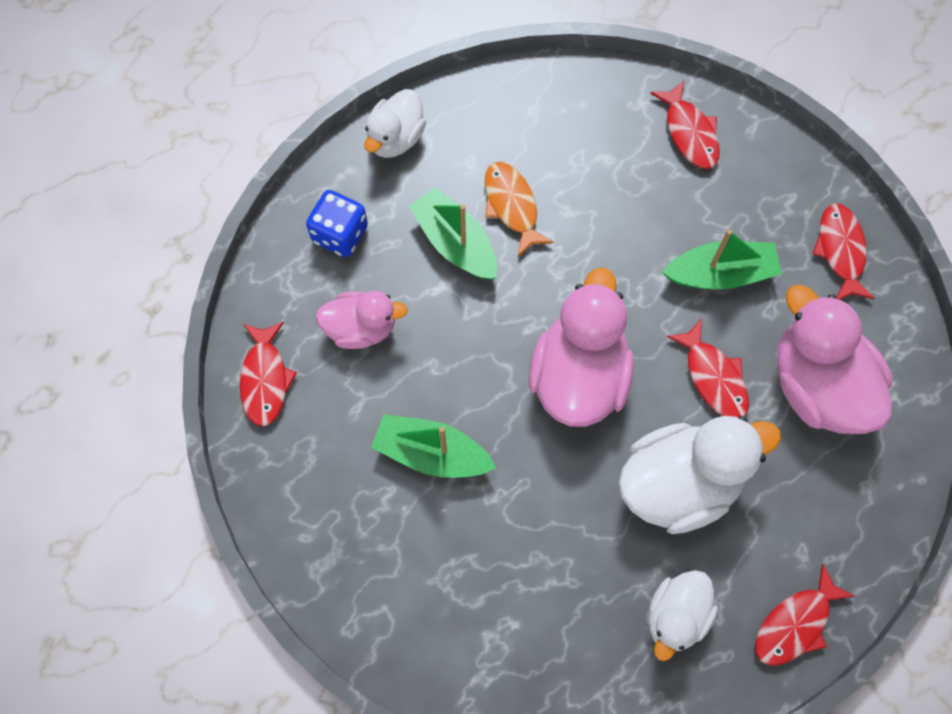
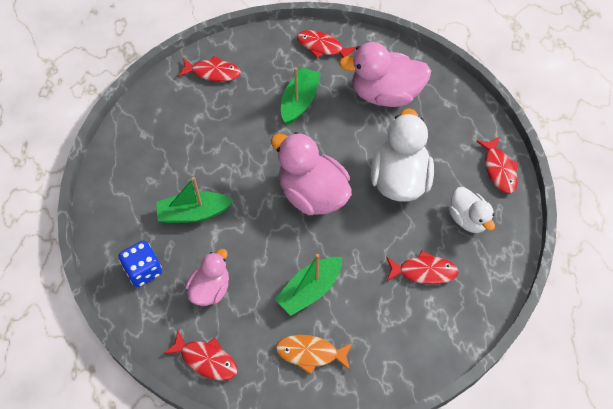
camera: 60 degrees left, 10 degrees down
white duck [364,89,426,158] -> none
orange fish [485,162,554,256] -> orange fish moved to [276,335,353,375]
red fish [667,319,749,418] -> red fish moved to [386,251,459,284]

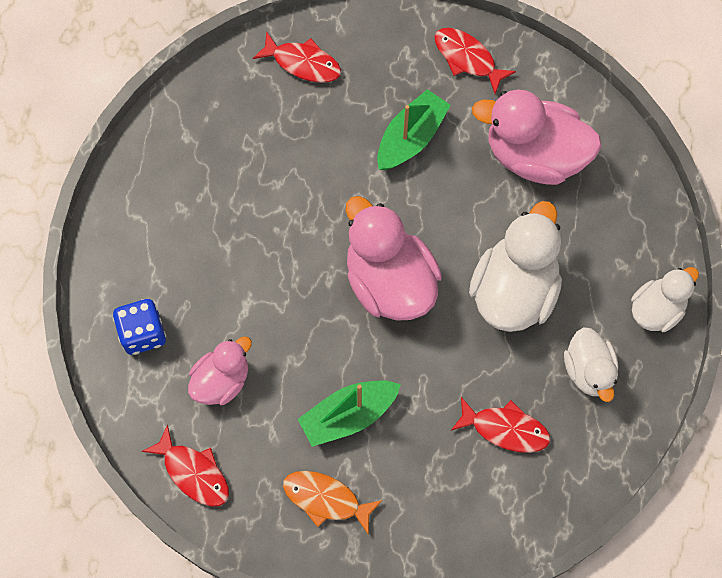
camera: 15 degrees right, 10 degrees up
green boat [156,177,233,223] -> none
red fish [476,136,518,193] -> white duck [631,267,699,332]

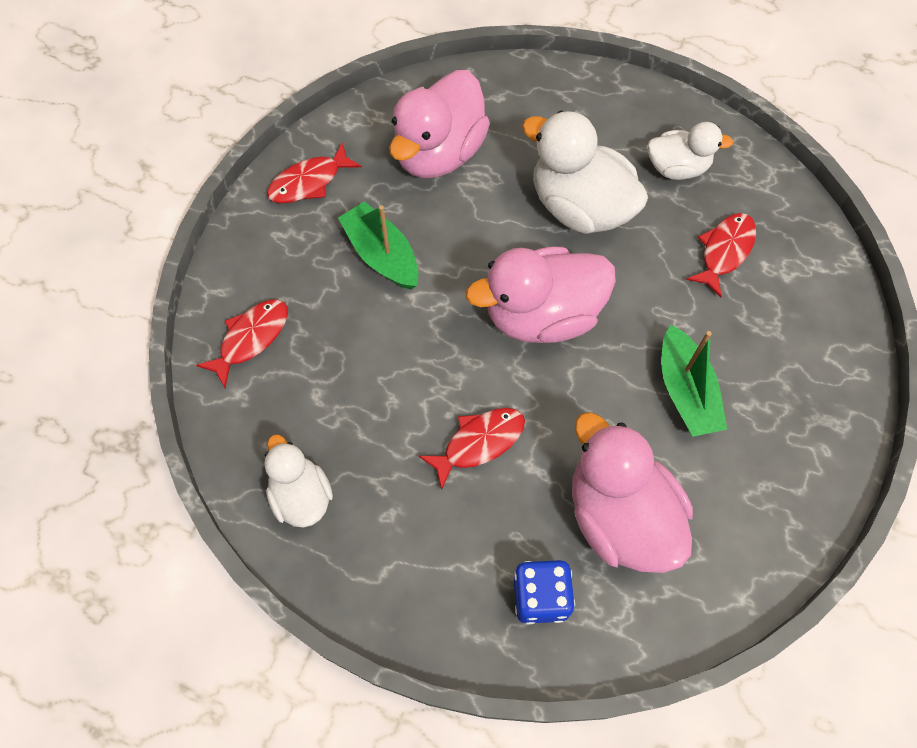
camera: 75 degrees left, 5 degrees down
red fish [142,424,229,507] -> red fish moved to [419,408,525,490]
pink duck [188,336,252,405] -> pink duck [572,412,693,573], size x1.70
orange fish [283,471,383,535] -> none
white duck [631,267,699,332] -> white duck moved to [264,434,333,527]

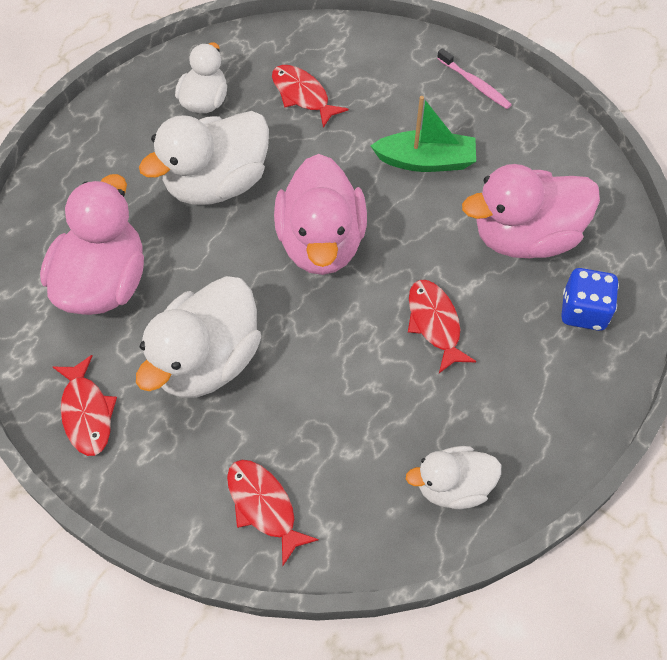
camera: 75 degrees left, 5 degrees down
green boat [338,201,418,289] -> white duck [136,276,261,398]
pink duck [389,70,490,178] -> pink duck turned 120 degrees counterclockwise [40,174,144,315]
none -> pink toothbrush [437,48,512,109]

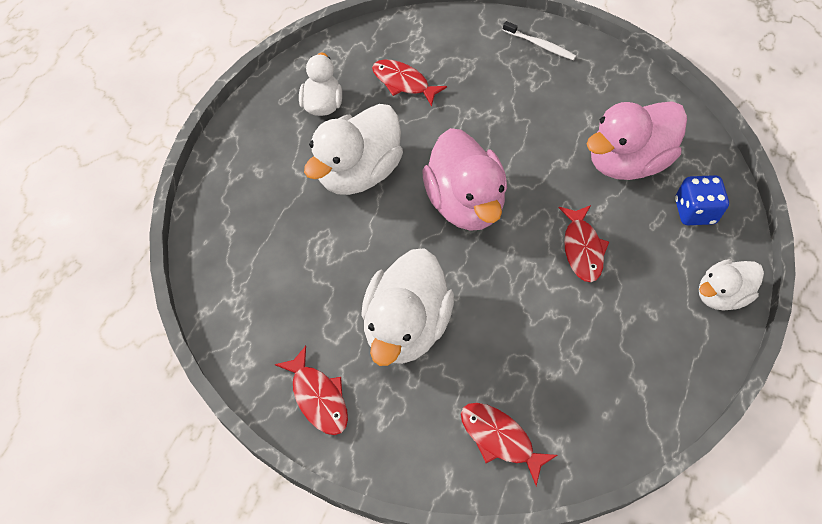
camera: 15 degrees left, 0 degrees up
pink duck [40,174,144,315] -> none
green boat [371,96,476,172] -> none
white duck [406,446,501,509] -> white duck moved to [699,259,764,311]
red fish [408,280,476,373] -> red fish turned 150 degrees counterclockwise [559,205,609,282]
pink toothbrush [437,48,512,109] -> white toothbrush [503,21,576,60]

